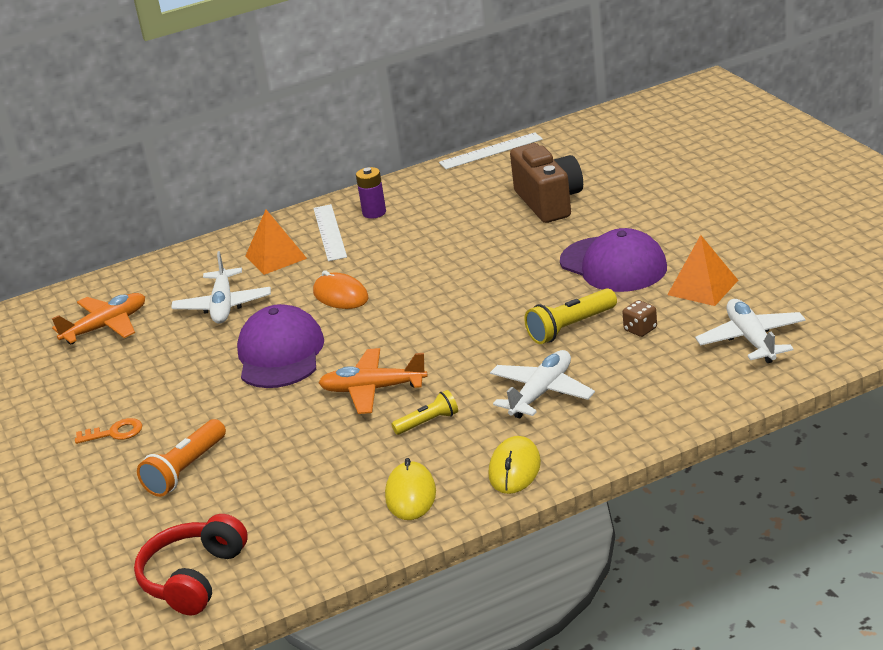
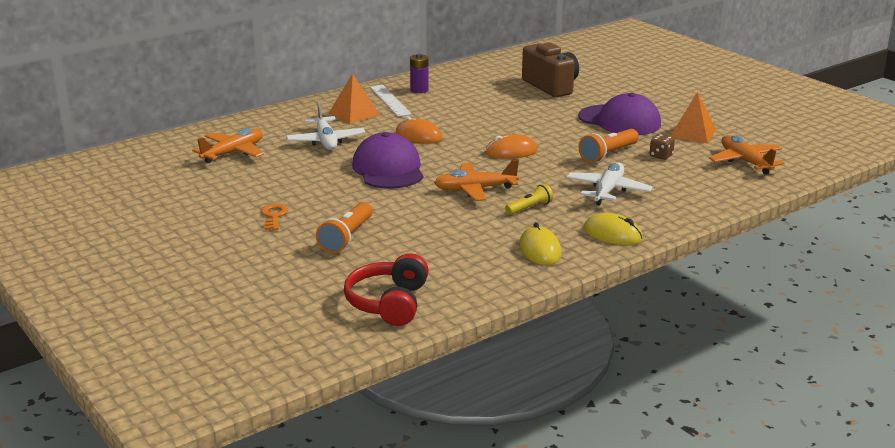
camera: 15 degrees left, 5 degrees down
orange key [75,418,142,444] -> orange key turned 75 degrees counterclockwise [261,203,288,230]
white ruler [439,132,543,169] -> none
yellow mouse [489,436,541,494] -> yellow mouse turned 60 degrees counterclockwise [583,213,643,245]
yellow flashlight [524,288,617,344] -> orange flashlight [579,129,639,163]
white plane [695,299,806,363] -> orange plane [709,135,785,174]
none -> orange mouse [485,134,538,159]

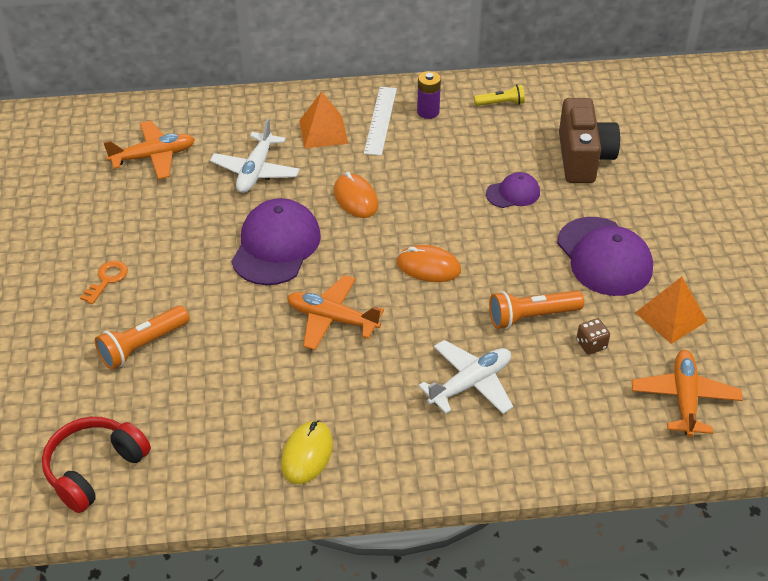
camera: 30 degrees right, 20 degrees up
yellow flashlight [505,184,553,215] -> yellow flashlight moved to [474,84,525,106]
yellow mouse [583,213,643,245] -> none
none -> purple cap [486,172,540,208]

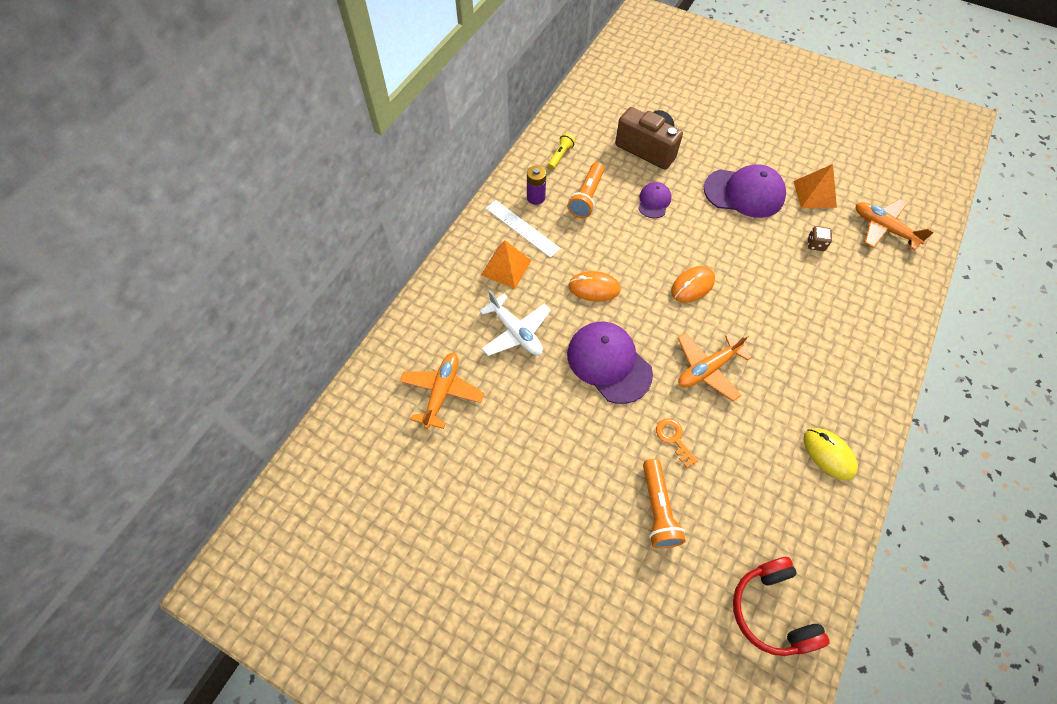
camera: 55 degrees left, 15 degrees up
orange key [80,261,128,304] -> orange key moved to [656,418,698,468]
white plane [418,340,513,414] -> none
orange flashlight [489,291,584,329] -> orange flashlight moved to [567,162,604,218]

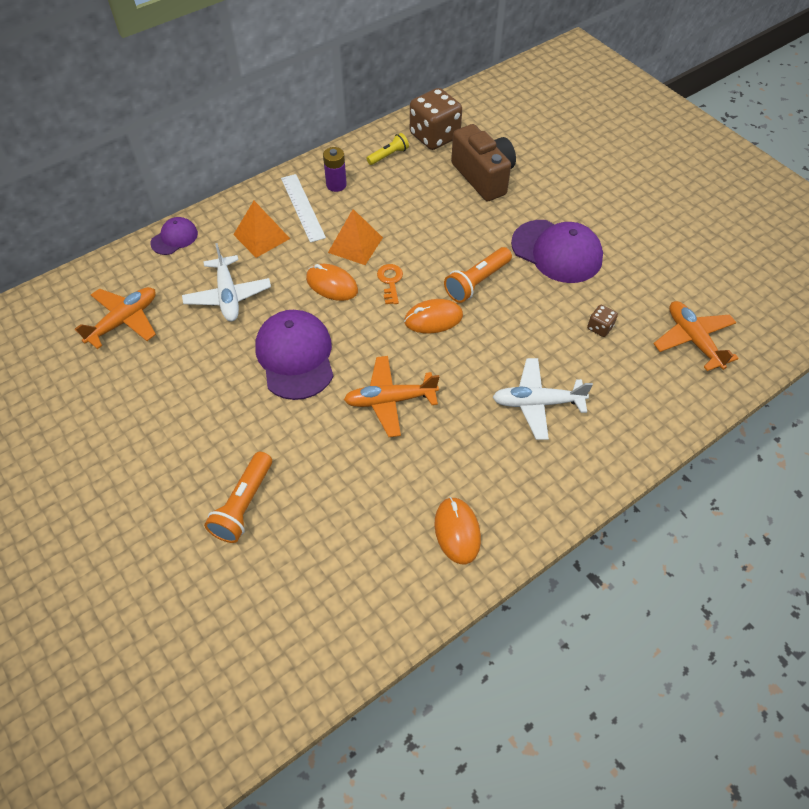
camera: 25 degrees right, 5 degrees down
orange flashlight [567,162,604,218] -> orange flashlight moved to [444,247,512,303]
purple cap [638,182,671,218] -> purple cap moved to [150,217,198,255]
orange key [656,418,698,468] -> orange key moved to [377,264,403,304]
red headphones [733,557,830,656] -> none
orange pyramid [793,164,837,208] -> orange pyramid moved to [328,209,383,265]
yellow mouse [803,428,858,480] -> orange mouse [435,497,481,564]
none -> brown dice [410,88,462,150]
none -> white plane [493,358,593,440]

